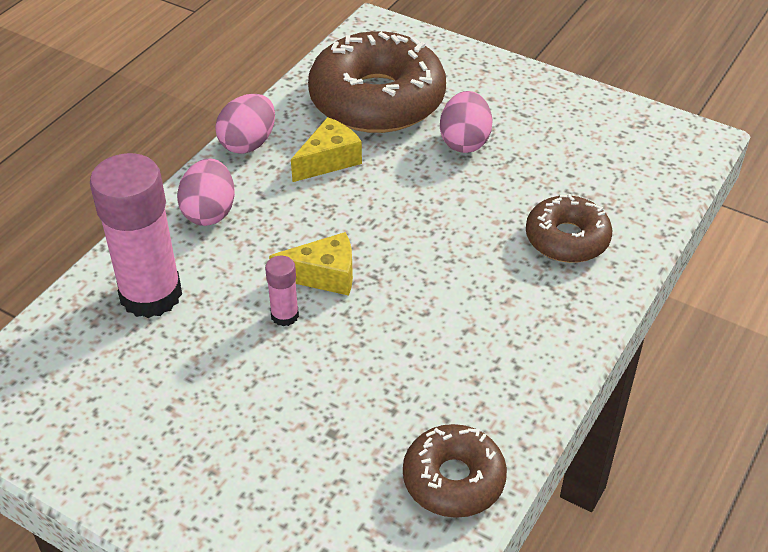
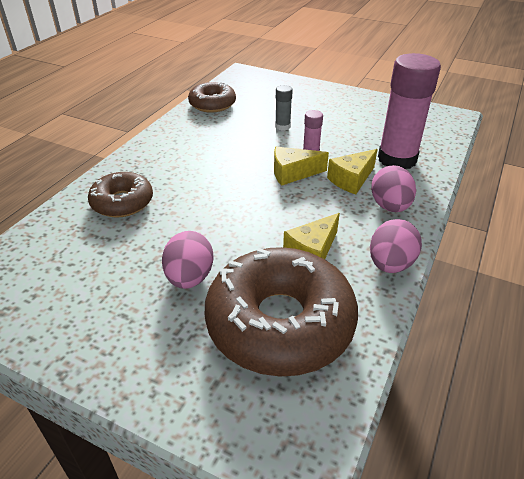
camera: 175 degrees right, 5 degrees down
none -> grey glue stick [275,85,293,130]
none -> yellow cheese [327,149,378,195]

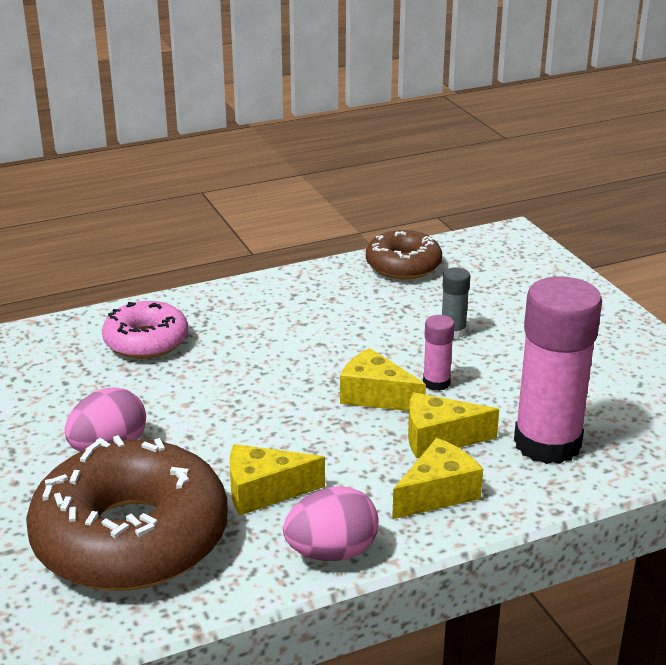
camera: 40 degrees right, 10 degrees down
brown donut [88,172,153,218] -> pink donut [102,301,188,359]
pink egg [371,165,416,212] -> yellow cheese [392,438,483,519]

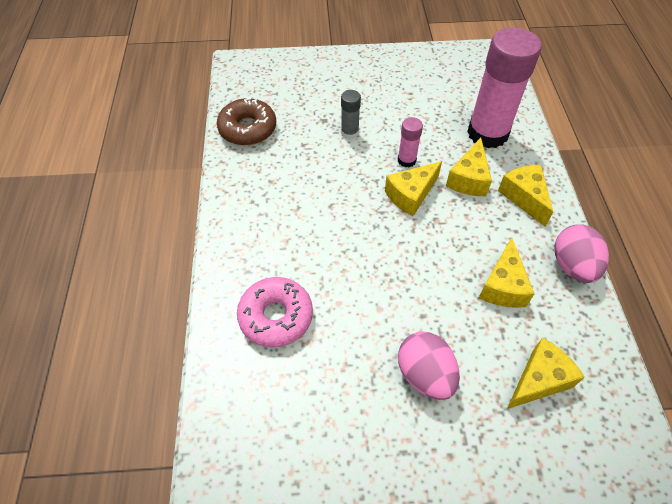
camera: 70 degrees left, 25 degrees up
brown donut [26,435,228,591] -> yellow cheese [507,337,585,409]

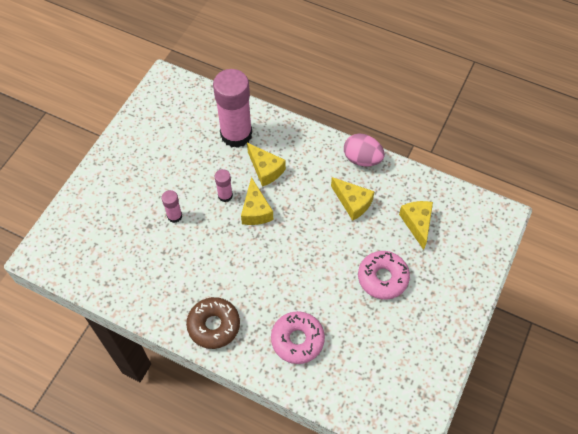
camera: 60 degrees left, 5 degrees up
brown donut [217,98,276,145] -> brown donut moved to [186,297,240,349]
grey glue stick [341,90,361,139] -> pink glue stick [162,190,182,223]
pink egg [398,331,460,400] -> pink donut [358,251,410,300]
yellow cheese [498,165,553,227] -> none

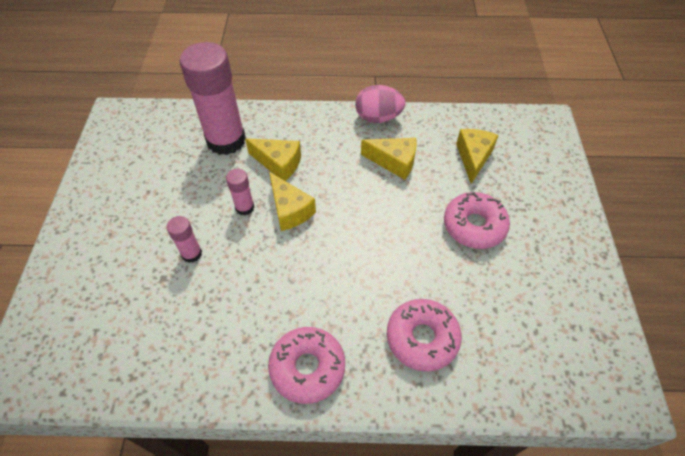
camera: 25 degrees left, 5 degrees down
brown donut [186,297,240,349] -> pink donut [268,327,345,404]
yellow cheese [399,201,433,250] -> yellow cheese turned 45 degrees clockwise [456,129,499,184]

